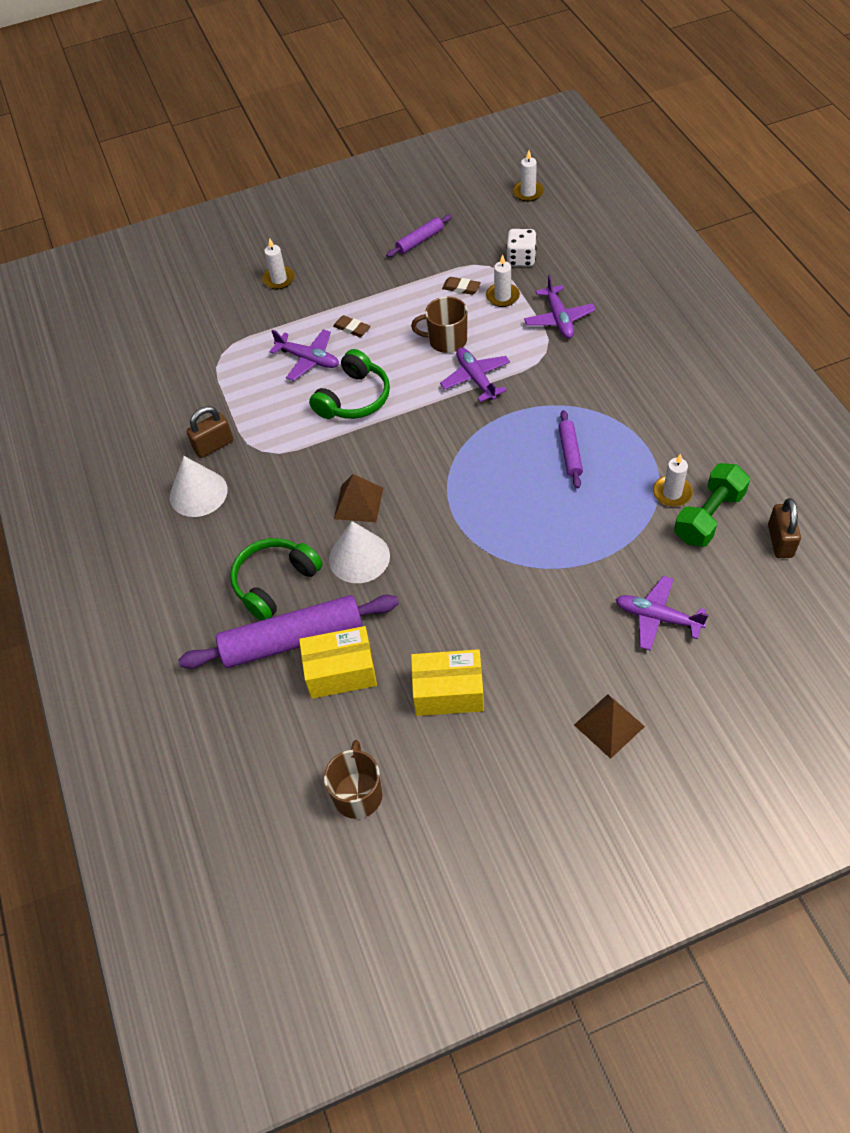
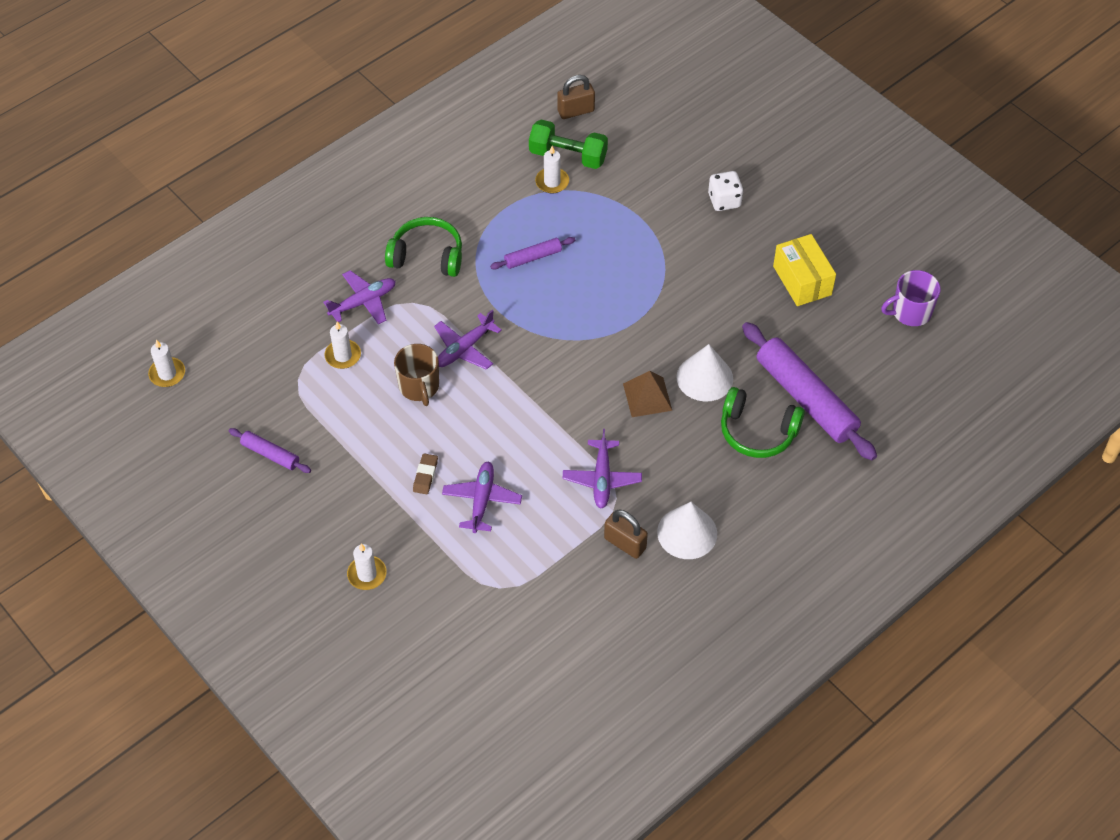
camera: 115 degrees left, 0 degrees up
yellow box [299,626,377,699] -> none
green headphones [309,349,390,419] -> green headphones moved to [385,217,462,277]
brown mug [324,740,383,819] -> purple mug [881,270,941,326]
brown eraser [442,277,481,295] -> none
white dice [506,229,537,266] -> white dice moved to [708,171,744,211]
brown pyramid [574,694,645,759] -> none
purple plane [615,576,709,651] -> purple plane moved to [563,429,642,508]

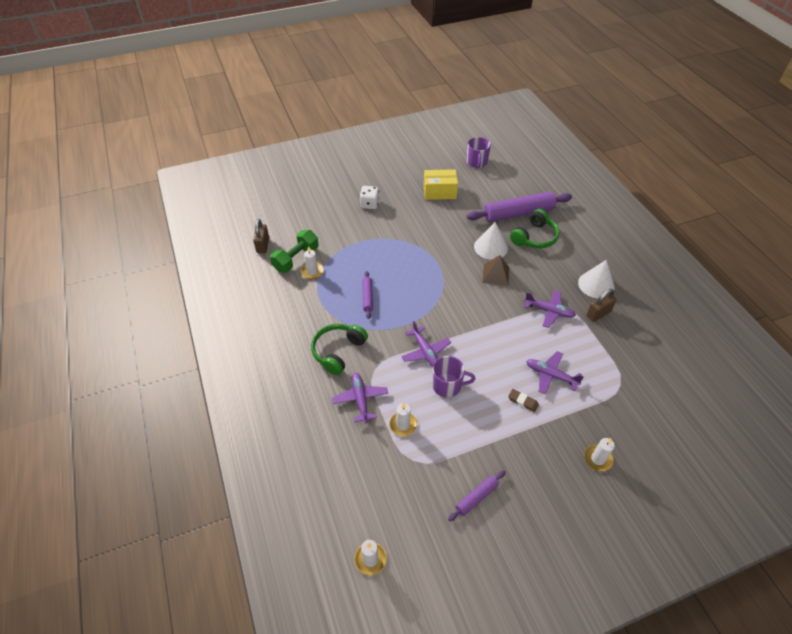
camera: 70 degrees left, 5 degrees down
brown mug [394,344,439,406] -> purple mug [432,356,475,397]

